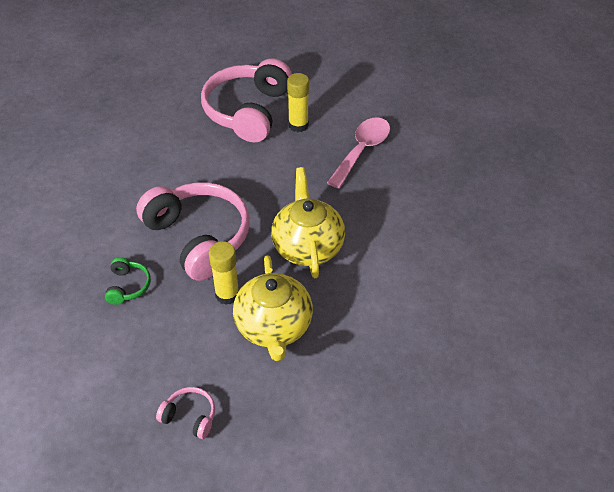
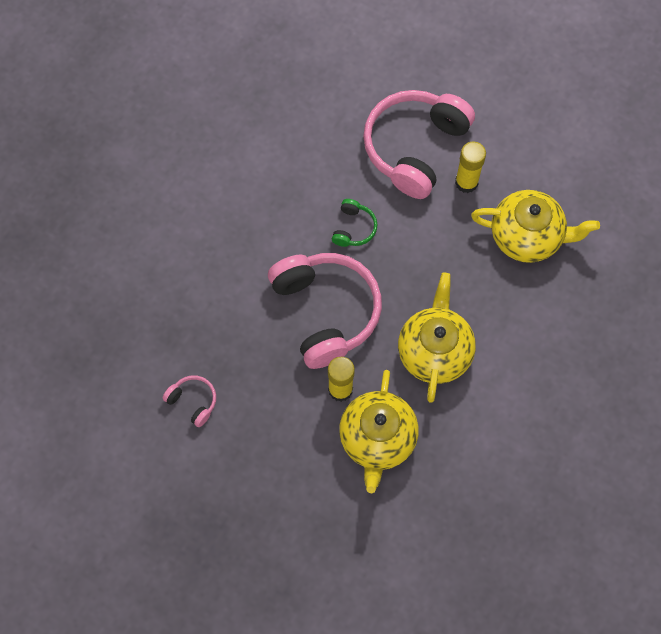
camera: 15 degrees right, 20 degrees up
green headphones [105,257,151,305] -> green headphones moved to [332,199,377,247]
pink headphones [156,387,215,439] -> pink headphones moved to [163,375,216,427]
pink spoon [327,117,390,189] -> yellow teapot [471,190,600,263]

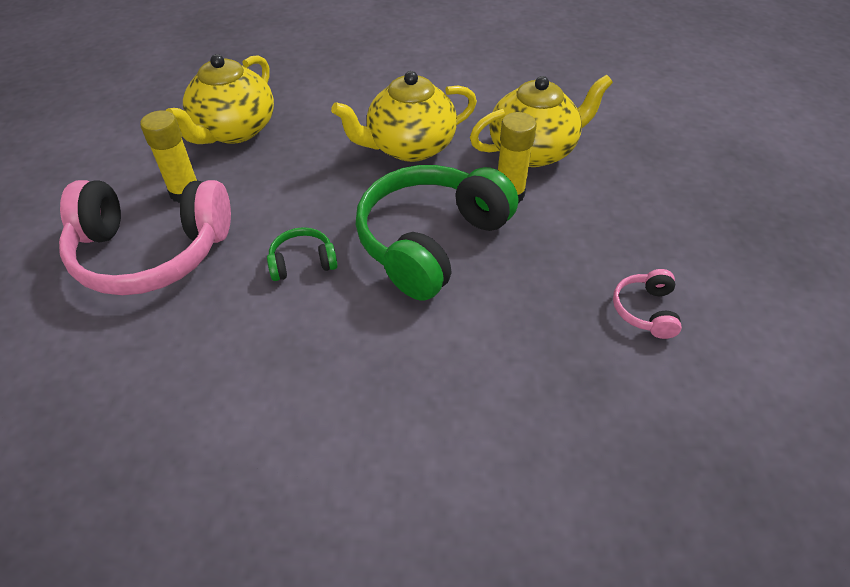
camera: 120 degrees left, 20 degrees down
pink headphones [268,253,382,369] -> green headphones [356,165,518,301]
yellow teapot [471,190,600,263] -> yellow teapot turned 135 degrees counterclockwise [166,54,274,144]

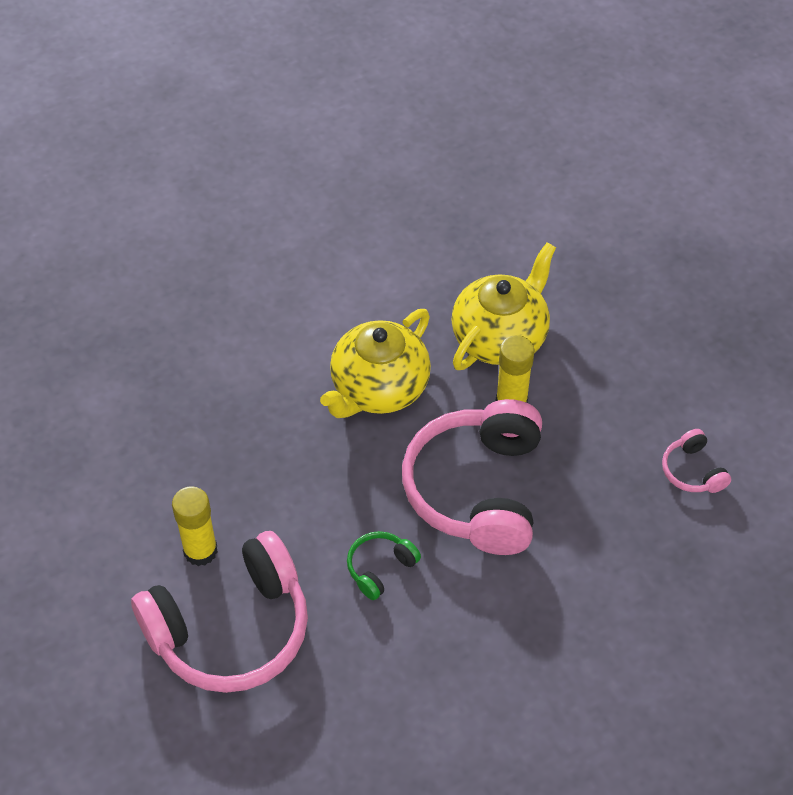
camera: 30 degrees left, 5 degrees up
yellow teapot [166,54,274,144] -> none
green headphones [356,165,518,301] -> pink headphones [402,399,542,555]

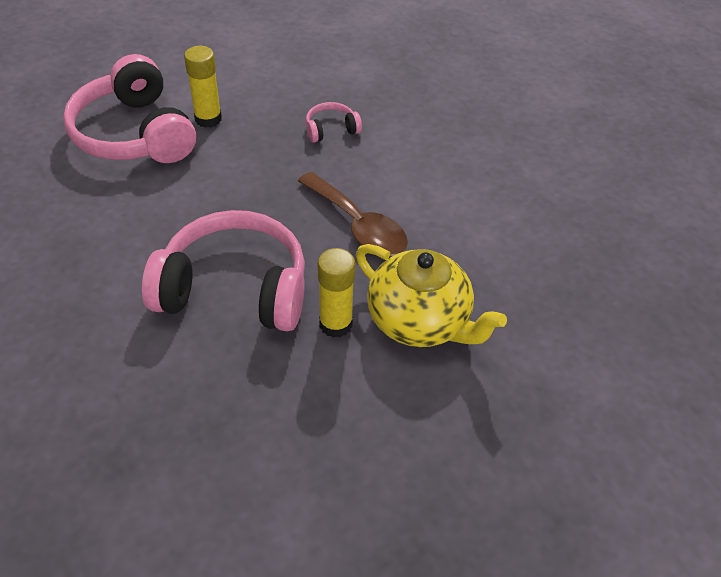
camera: 90 degrees right, 5 degrees down
yellow teapot [320,309,431,418] -> brown spoon [298,172,408,256]
green headphones [347,531,421,600] -> none
pink headphones [662,429,731,493] -> pink headphones moved to [306,102,362,143]

